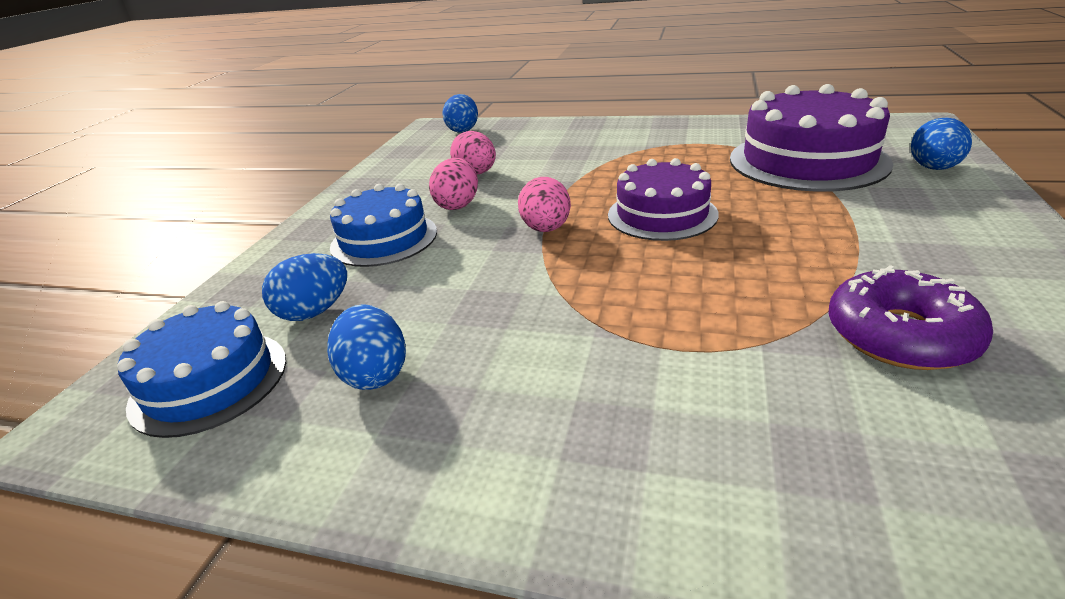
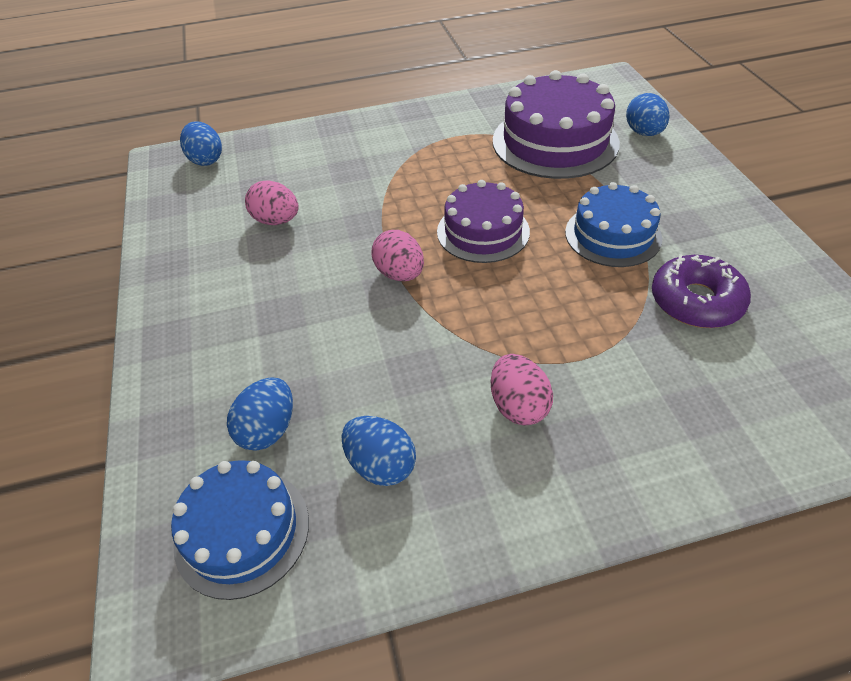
camera: 30 degrees left, 15 degrees up
blue cake [330,184,437,267] -> blue cake moved to [565,182,662,267]
pink egg [429,158,478,210] -> pink egg moved to [491,354,553,426]

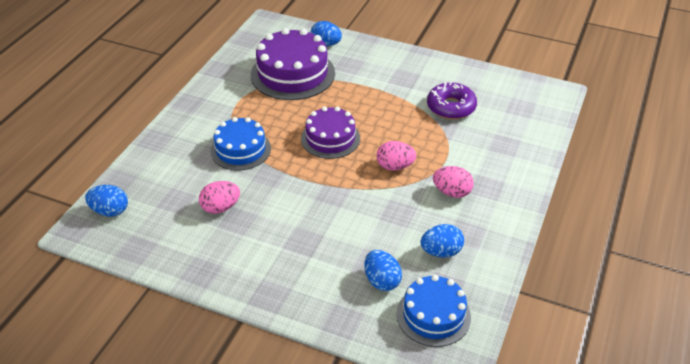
camera: 55 degrees left, 5 degrees down
pink egg [372,230,424,281] -> pink egg moved to [376,141,416,171]
blue cake [565,182,662,267] -> blue cake moved to [210,117,271,170]

